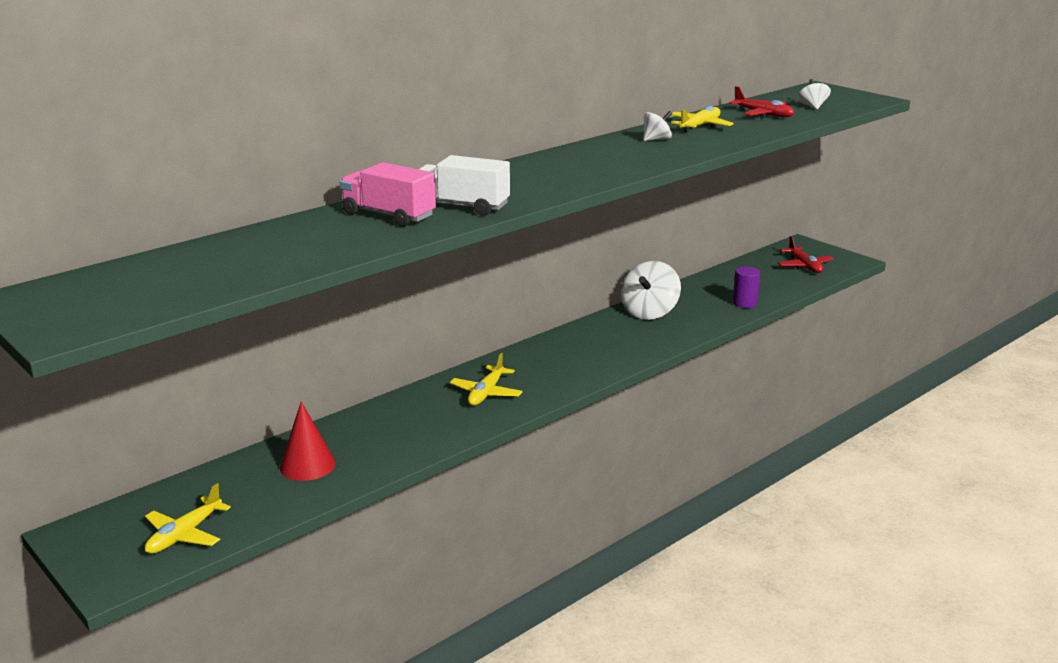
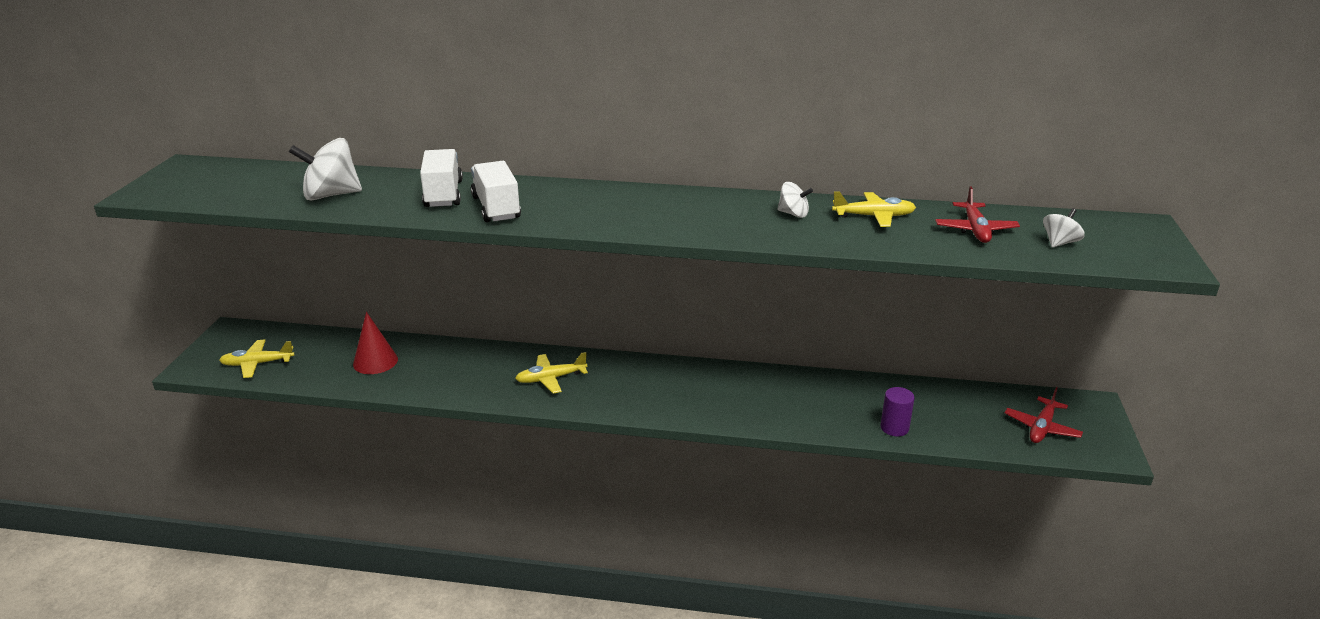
camera: 50 degrees right, 5 degrees up
pink truck [340,162,436,227] -> white truck [420,149,463,207]
white spinning top [621,261,681,320] -> white spinning top moved to [289,138,362,201]

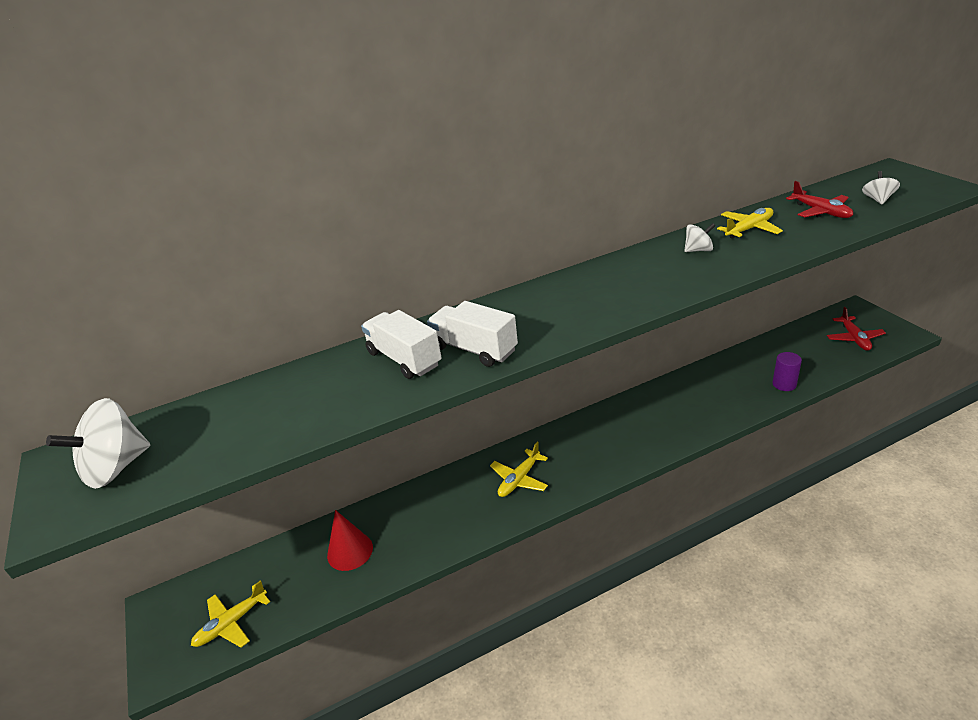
camera: 30 degrees left, 5 degrees up
white spinning top [289,138,362,201] -> white spinning top moved to [46,398,150,489]

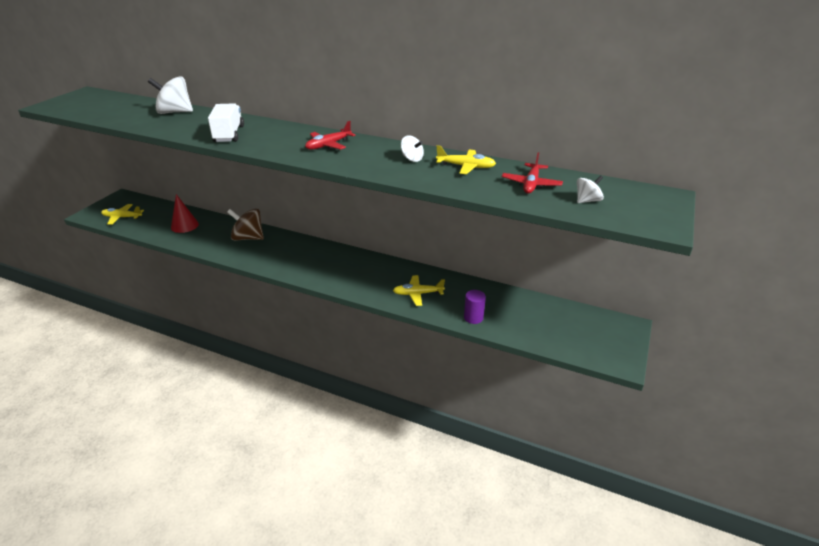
camera: 45 degrees right, 0 degrees up
white spinning top [46,398,150,489] -> white spinning top moved to [148,76,193,114]
white truck [361,310,442,379] -> none
yellow plane [490,442,548,497] -> yellow plane moved to [393,275,445,306]
red plane [827,307,886,351] -> red plane moved to [305,121,356,150]
none -> brown spinning top [227,209,264,241]

